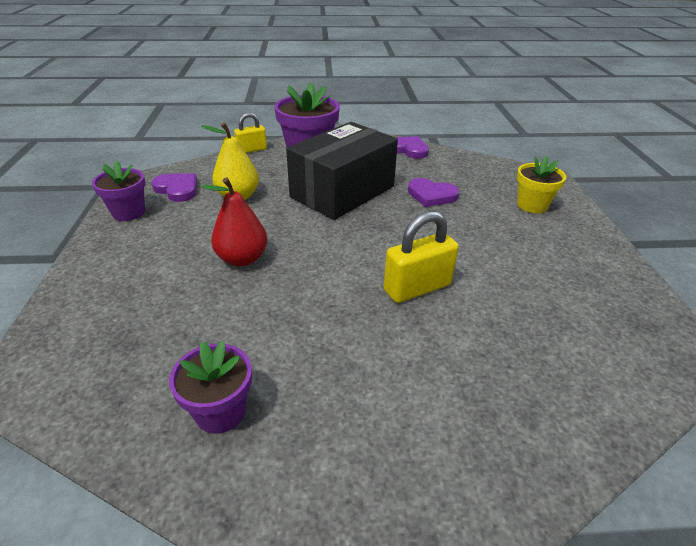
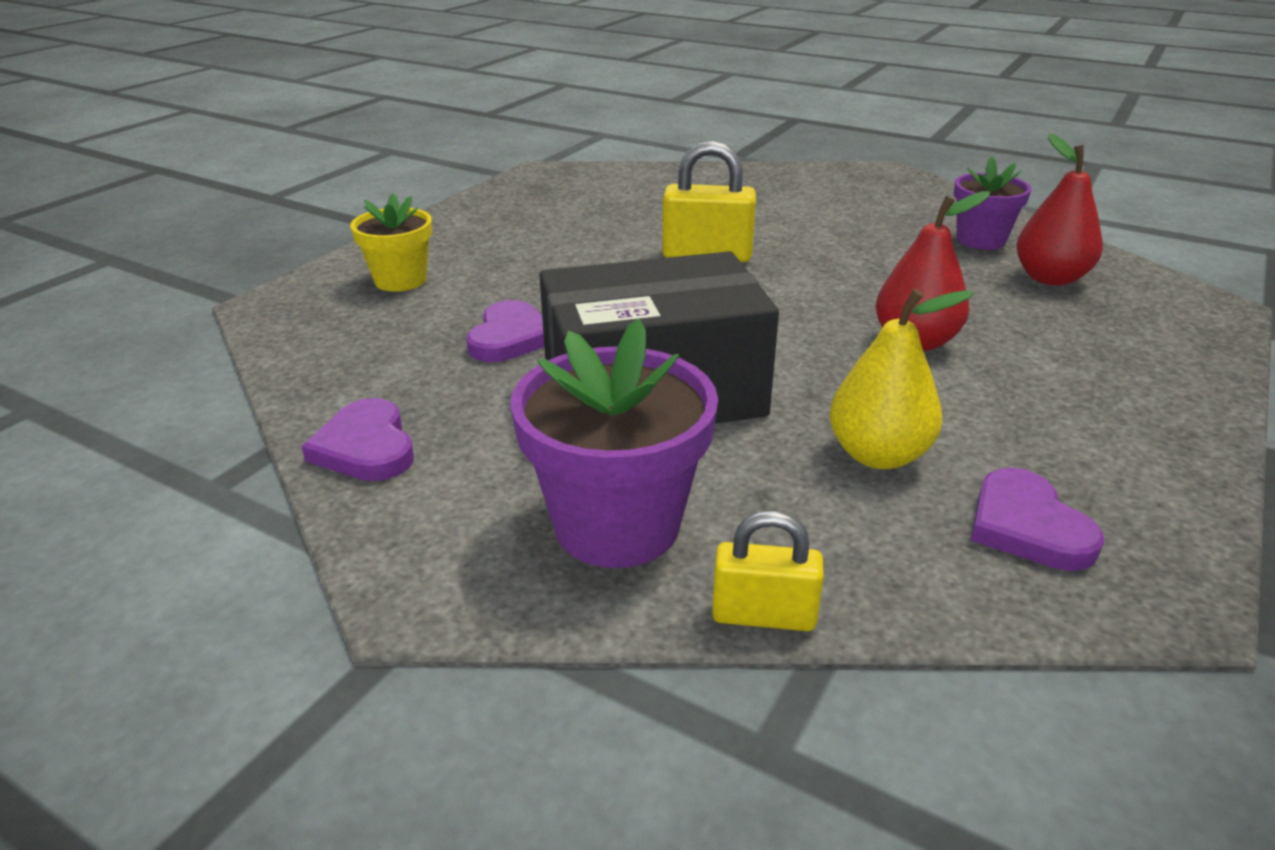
camera: 145 degrees left, 5 degrees down
purple flower pot [92,161,145,221] -> none
purple heart [408,178,459,207] -> purple heart turned 45 degrees clockwise [466,300,544,362]
none -> red pear [1017,134,1103,286]

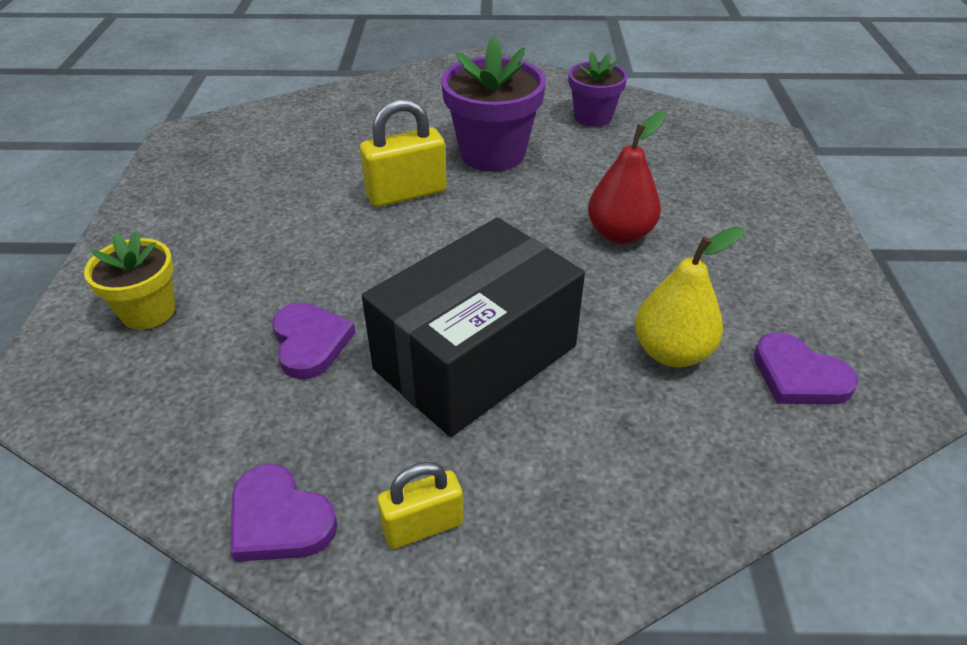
camera: 30 degrees left, 10 degrees up
purple flower pot [510,319,718,568] -> purple flower pot moved to [441,36,546,171]
yellow padlock [712,511,824,631] -> yellow padlock moved to [377,462,464,549]
red pear [1017,134,1103,286] -> none

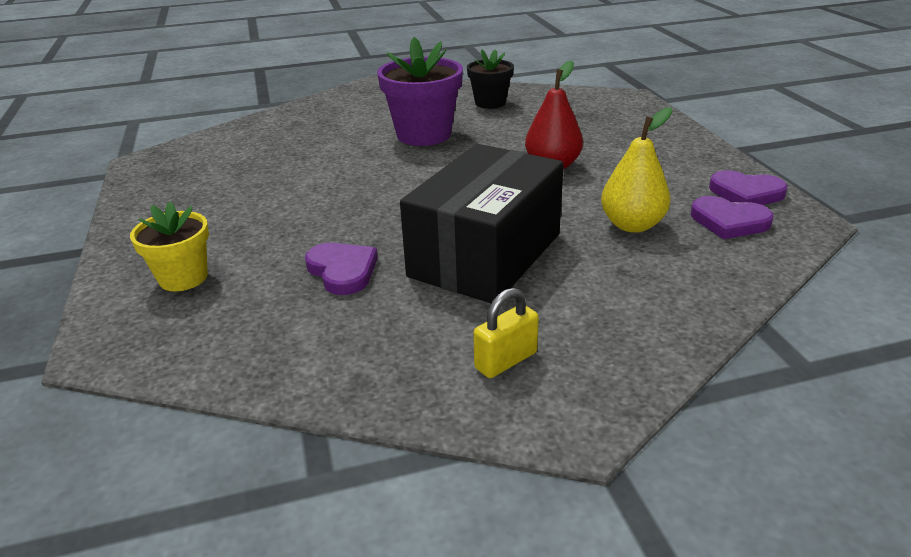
camera: 15 degrees left, 10 degrees down
purple heart [231,464,338,562] -> purple heart moved to [709,170,788,205]
yellow padlock [360,99,447,207] -> none
purple flower pot [569,51,628,127] -> black flower pot [467,49,514,109]

